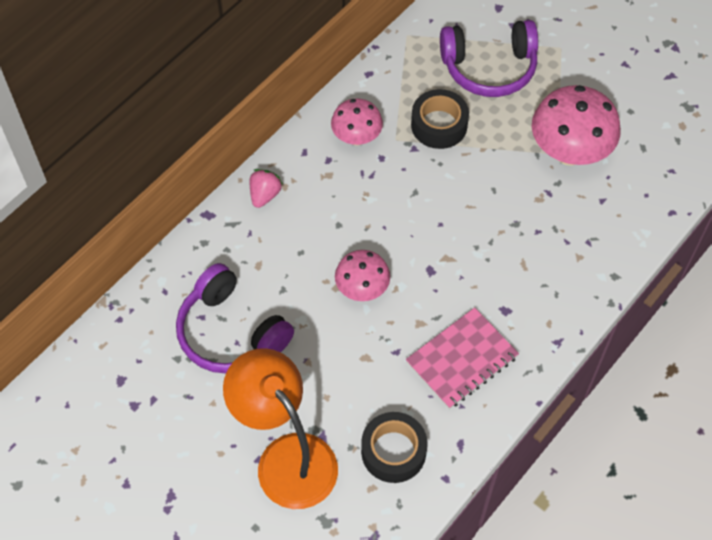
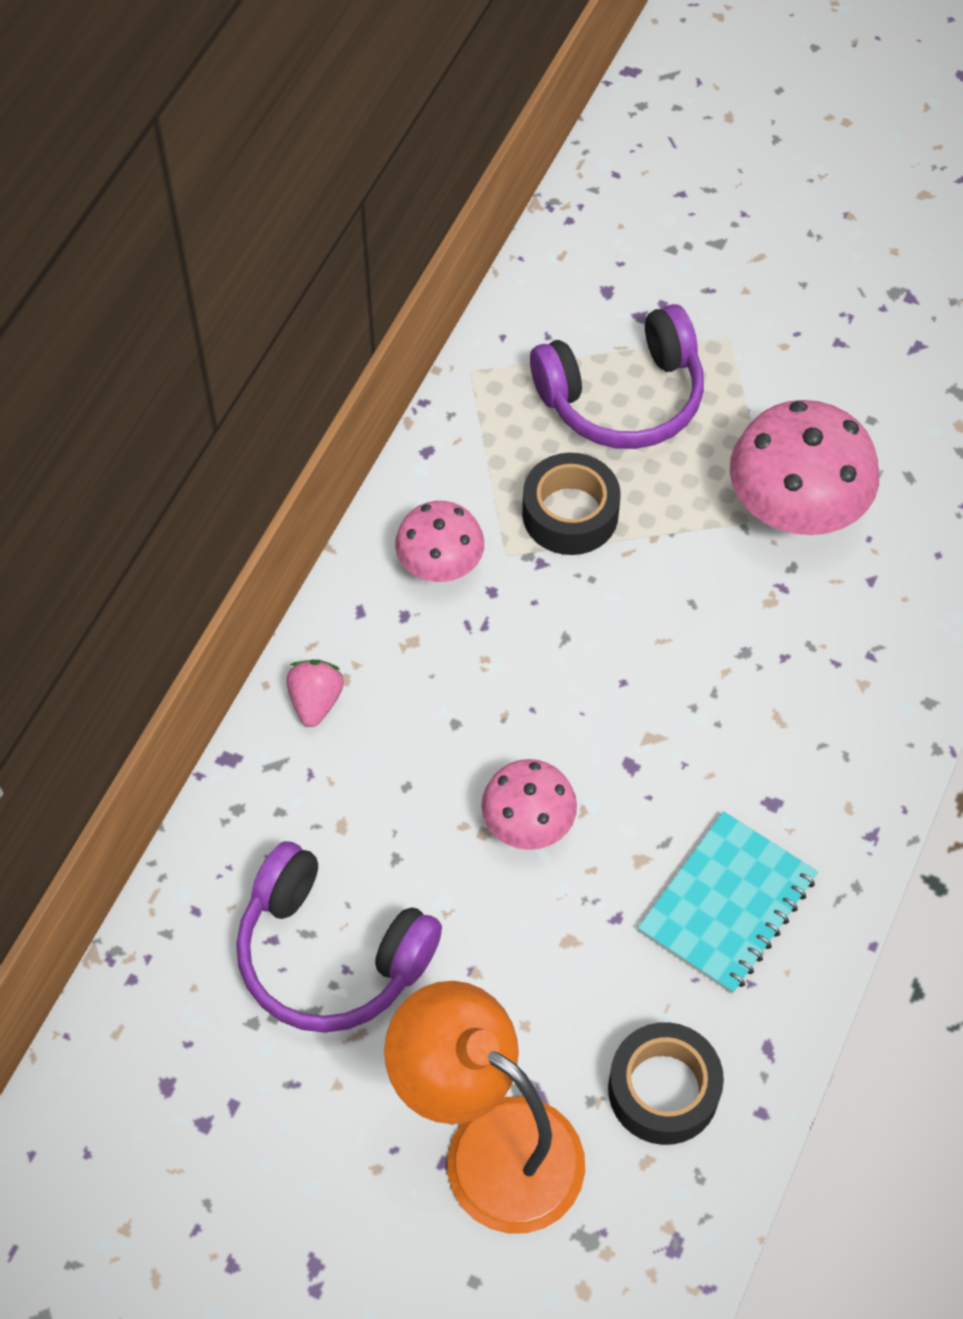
camera: 15 degrees left, 0 degrees up
pink notebook [406,308,519,409] -> turquoise notebook [638,811,818,994]

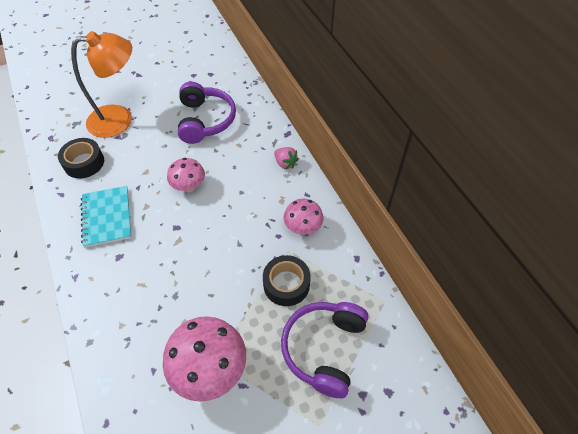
camera: 130 degrees right, 5 degrees down
purple headphones [236,841,442,1033] -> purple headphones turned 105 degrees clockwise [178,82,236,144]

